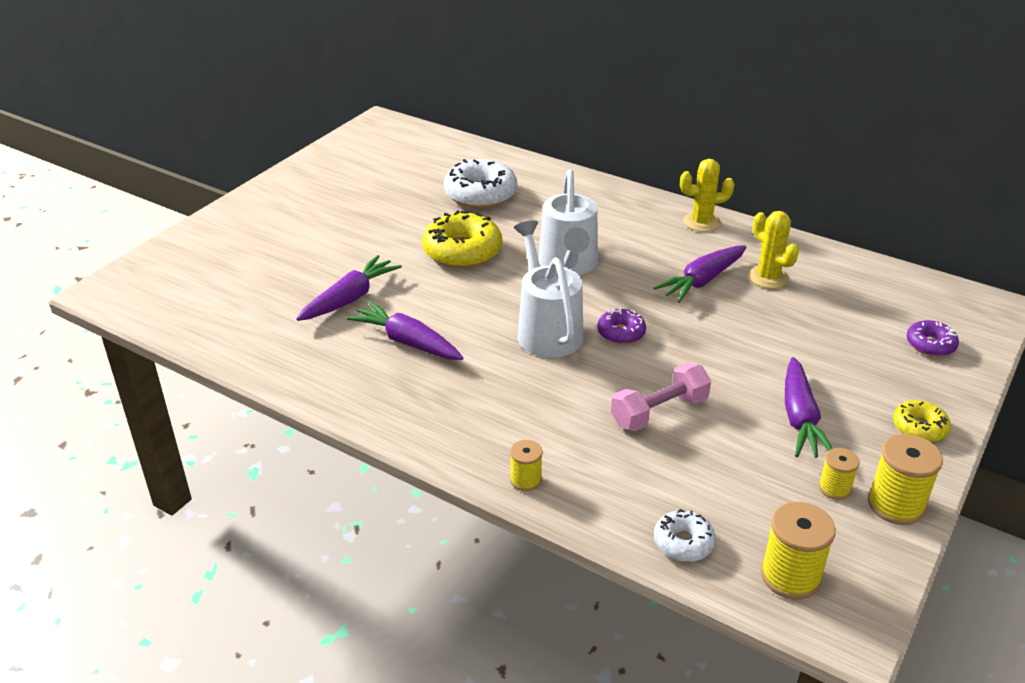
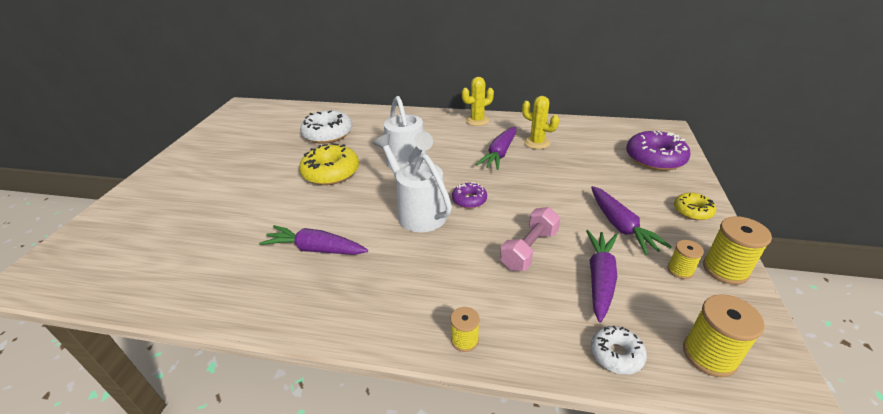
camera: 20 degrees left, 0 degrees up
purple carrot [296,255,402,321] -> purple carrot moved to [586,230,617,322]
purple donut [907,320,959,357] -> purple donut [626,131,691,171], size x1.83

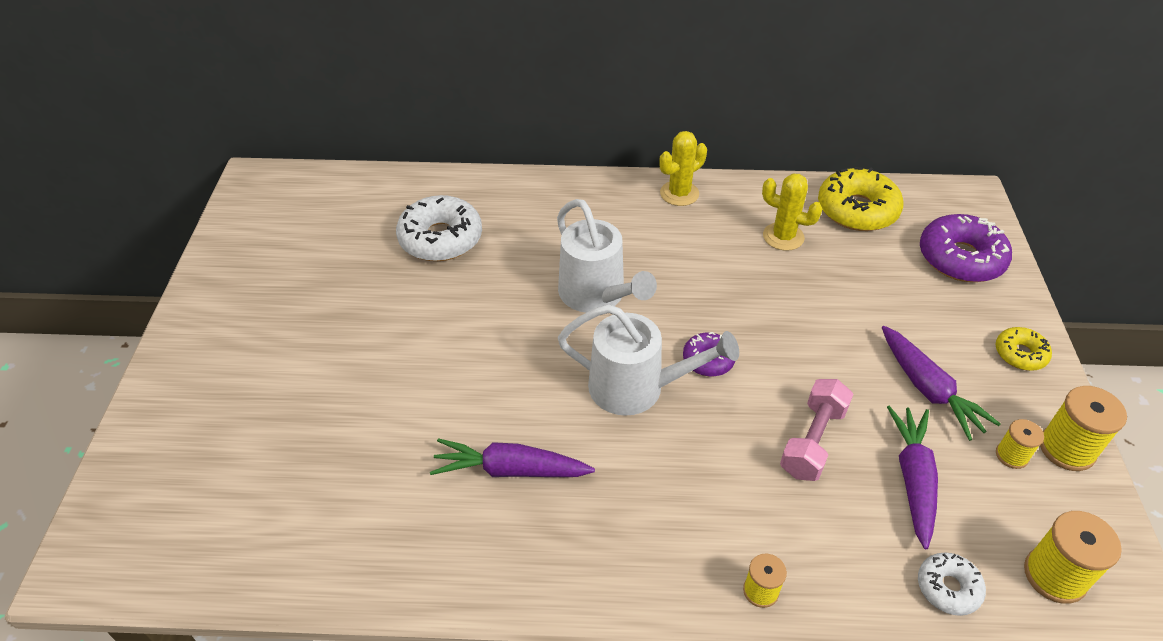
camera: 10 degrees left, 10 degrees up
yellow donut [299,143,359,185] -> yellow donut moved to [818,167,904,231]
white watering can [373,134,452,232] -> white watering can turned 150 degrees clockwise [558,304,739,416]
purple carrot [476,127,516,170] -> none

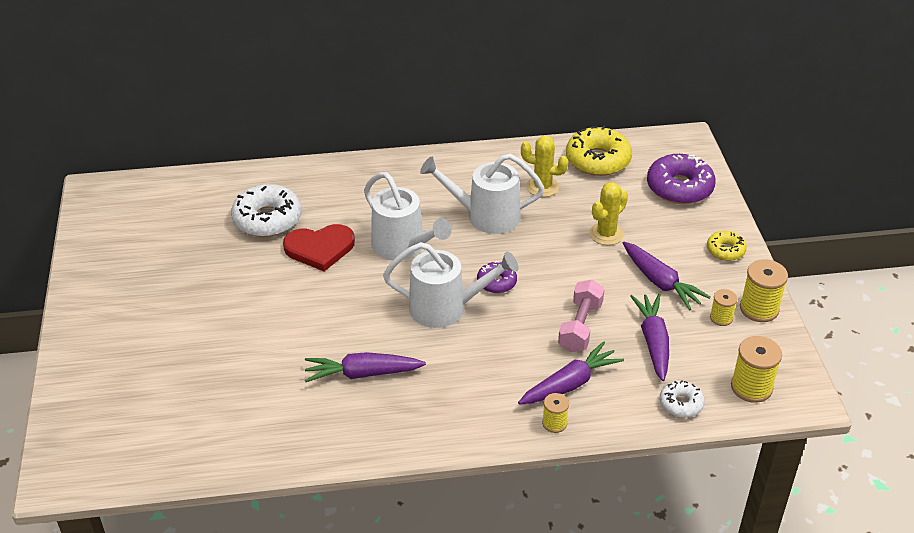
camera: 10 degrees left, 5 degrees down
yellow cactus [659,131,707,206] -> yellow cactus moved to [589,182,628,245]
none -> red heart [283,224,355,271]
none -> white watering can [420,154,545,234]
none -> purple carrot [518,341,624,405]

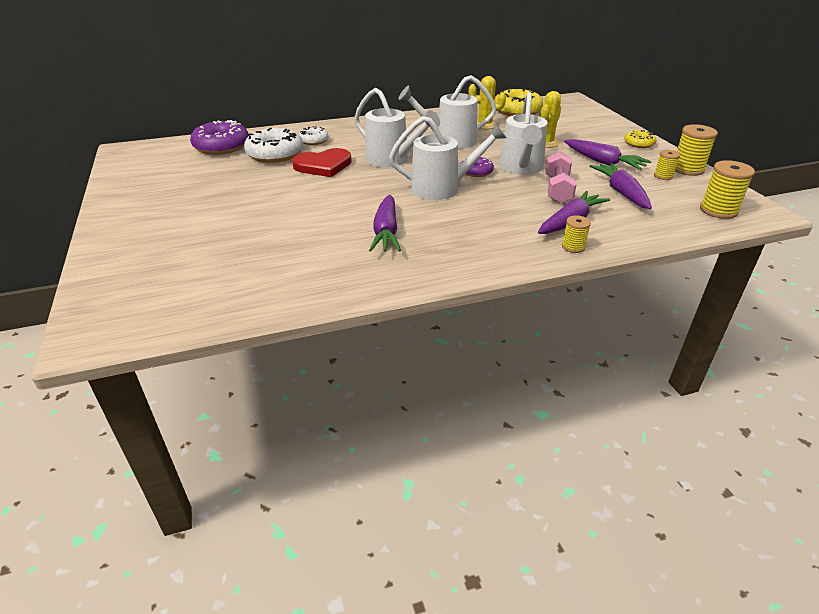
camera: 10 degrees left, 5 degrees down
purple carrot [305,352,426,382] -> purple carrot turned 75 degrees counterclockwise [369,195,401,252]
purple donut [647,154,716,204] -> purple donut moved to [190,120,248,155]
white donut [660,380,705,418] -> white donut moved to [299,126,329,145]
none -> white watering can [499,92,548,175]

